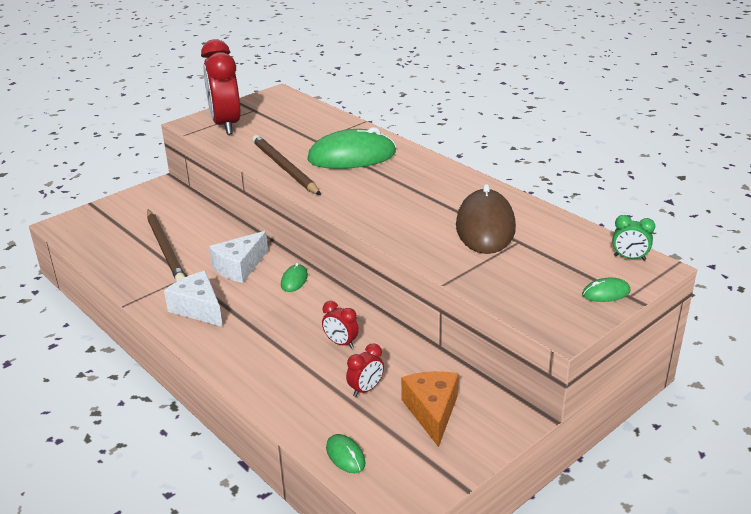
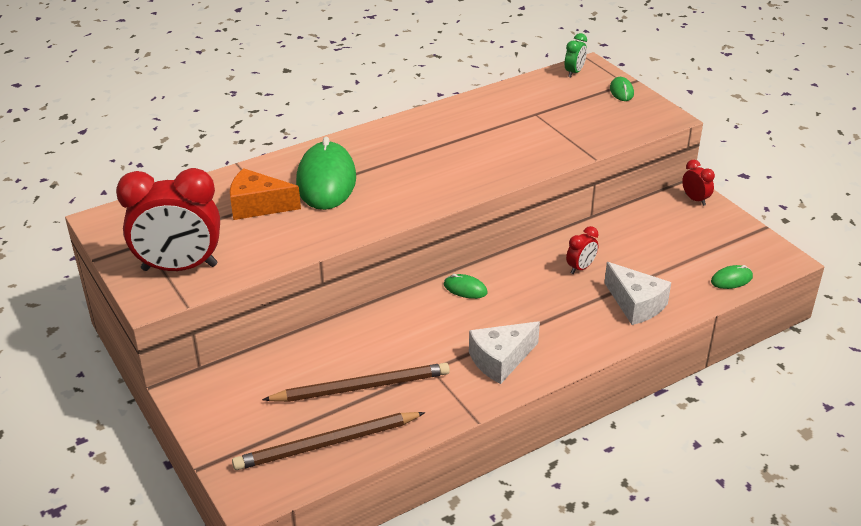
camera: 80 degrees left, 5 degrees up
white cheese [209,231,268,283] -> white cheese moved to [604,262,671,325]
brown pencil [252,135,321,195] -> brown pencil moved to [232,412,425,470]
red clock [346,343,384,397] -> red clock moved to [682,160,715,206]
orange cheese [401,371,458,447] -> orange cheese moved to [230,168,301,220]
brown mouse [456,184,516,254] -> none

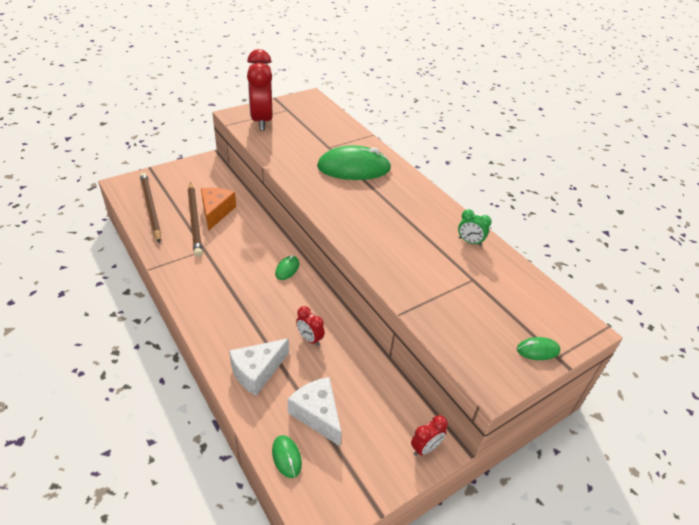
camera: 85 degrees right, 5 degrees up
orange cheese [230,168,301,220] -> orange cheese moved to [201,188,236,231]
white cheese [469,321,540,384] -> white cheese moved to [288,377,342,446]
green clock [565,33,587,77] -> green clock moved to [458,209,492,246]

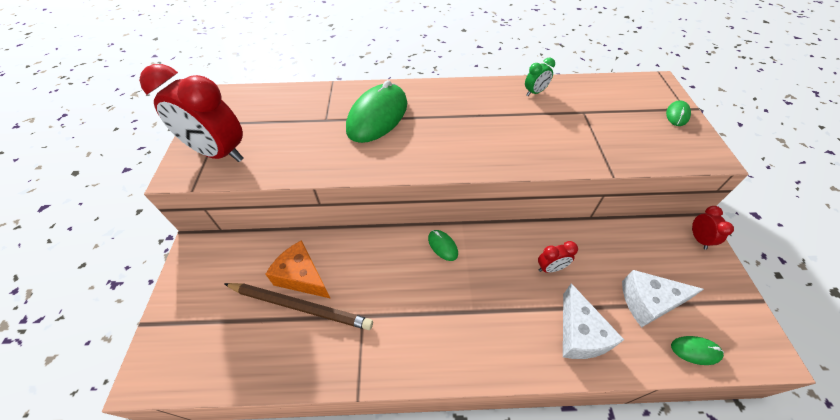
camera: 55 degrees left, 10 degrees up
brown pencil [140,172,161,243] -> none

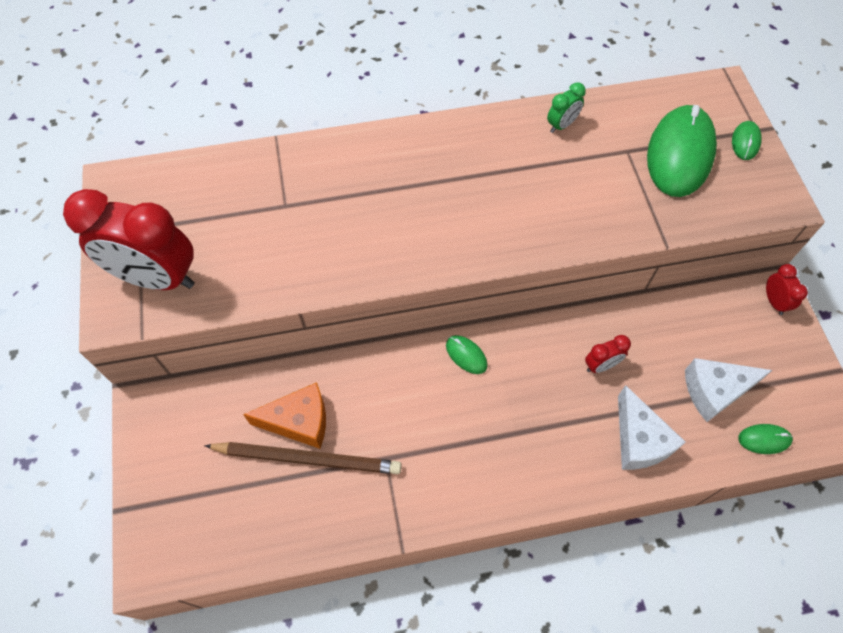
camera: 10 degrees left, 10 degrees up
orange cheese [265,240,331,299] -> orange cheese turned 150 degrees clockwise [243,382,326,449]
green mouse [346,80,407,143] -> green mouse moved to [647,105,717,197]

